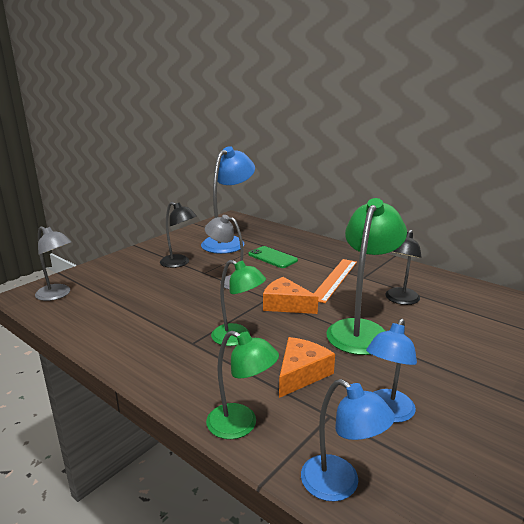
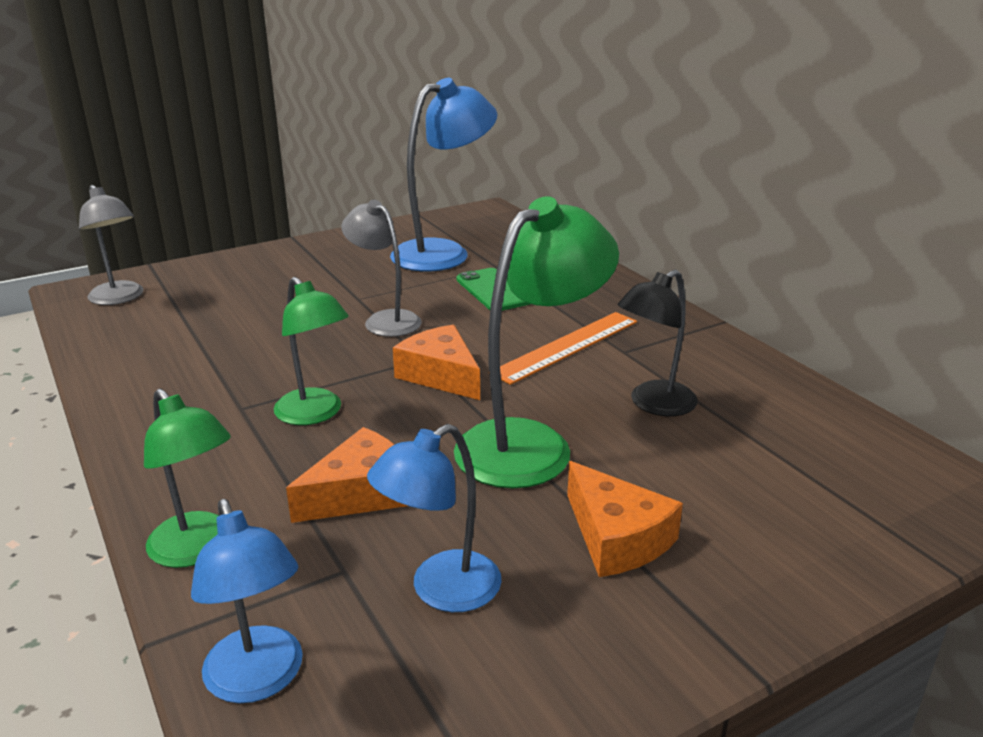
camera: 20 degrees right, 5 degrees up
black lamp [160,202,197,268] -> none
none -> orange cheese [567,461,683,577]

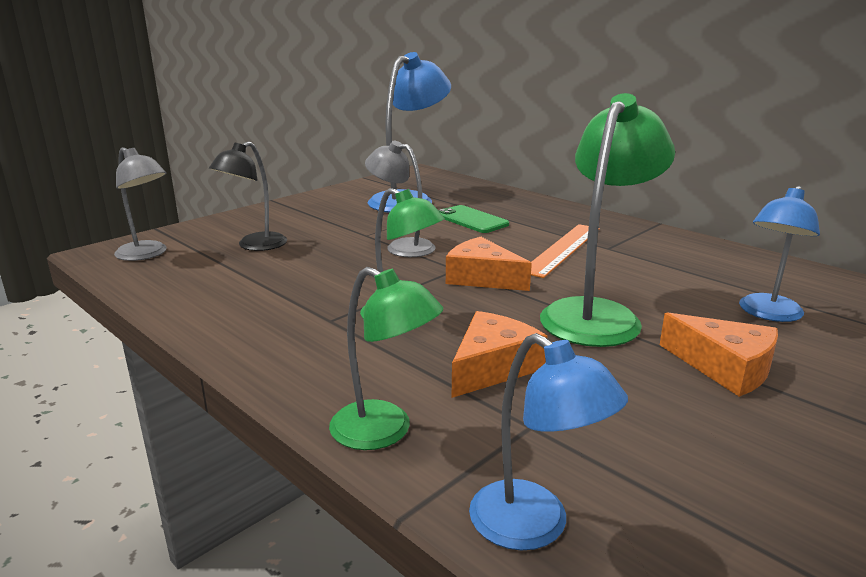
camera: 15 degrees left, 5 degrees down
blue lamp [367,424,501,612] -> blue lamp moved to [739,186,820,322]
black lamp [618,270,698,416] -> black lamp moved to [209,141,287,251]

